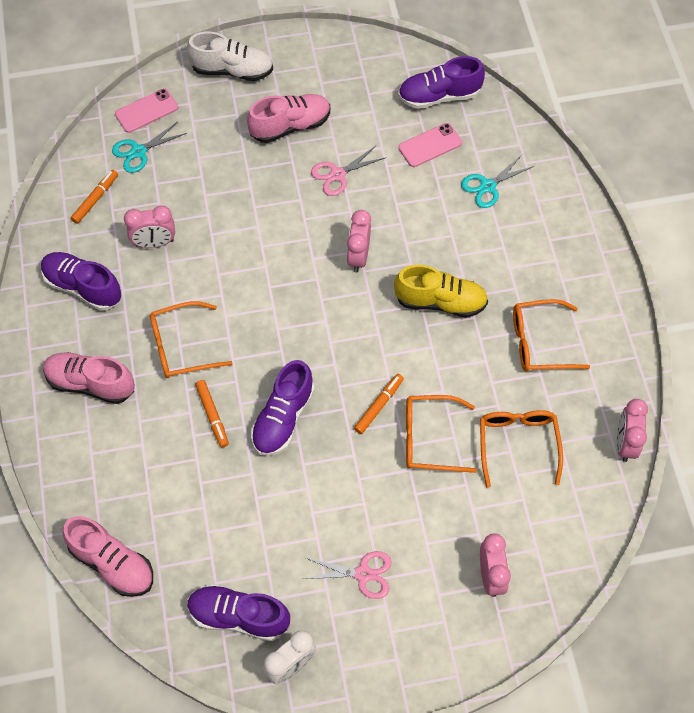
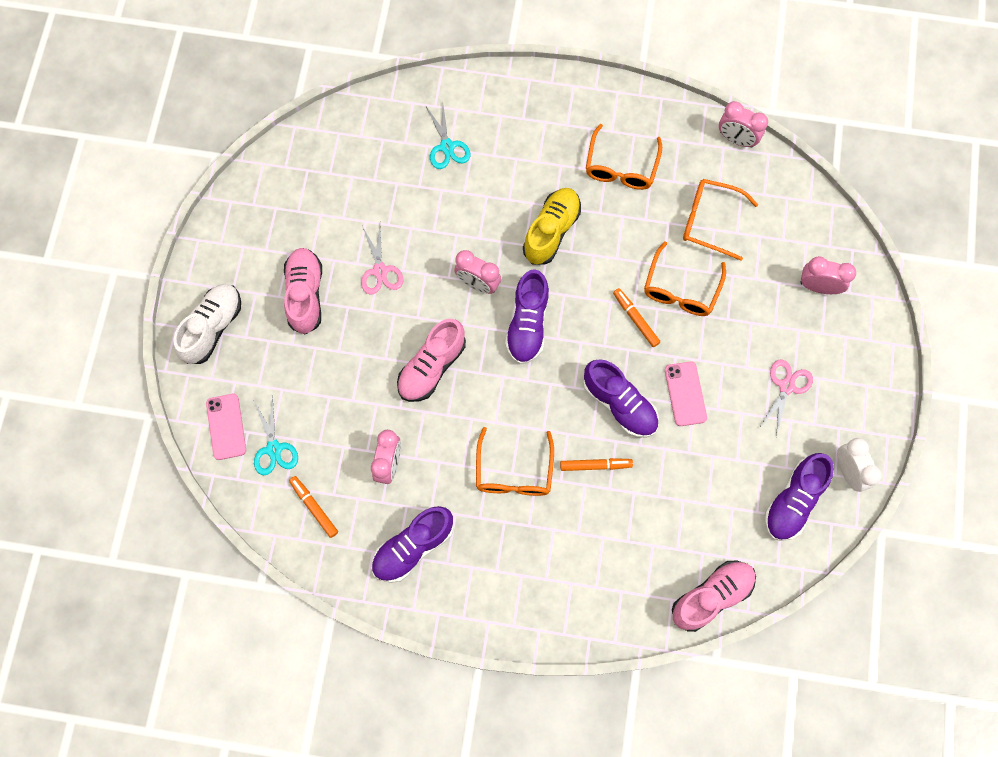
camera: 70 degrees left, 10 degrees up
pink shoe [43,352,135,404] -> pink shoe moved to [397,319,466,402]
purple shoe [398,56,485,109] -> purple shoe moved to [505,269,549,364]
pink phone [399,123,462,167] -> pink phone moved to [665,361,707,426]

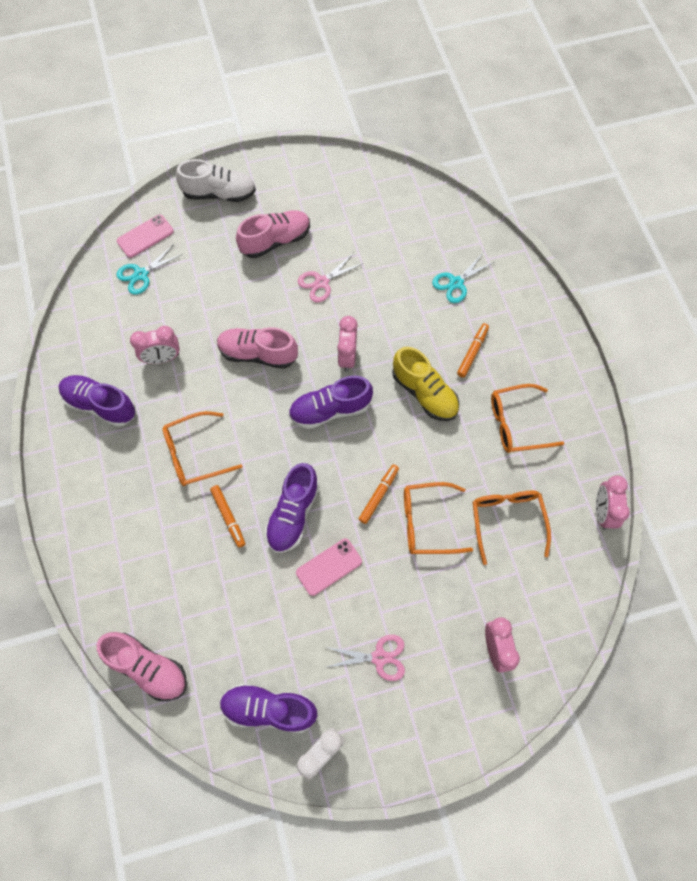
camera: 65 degrees right, 5 degrees down
orange marker [289,476,338,538] -> orange marker moved to [457,323,489,378]
yellow shoe [523,188,581,265] -> yellow shoe turned 45 degrees clockwise [392,347,459,421]

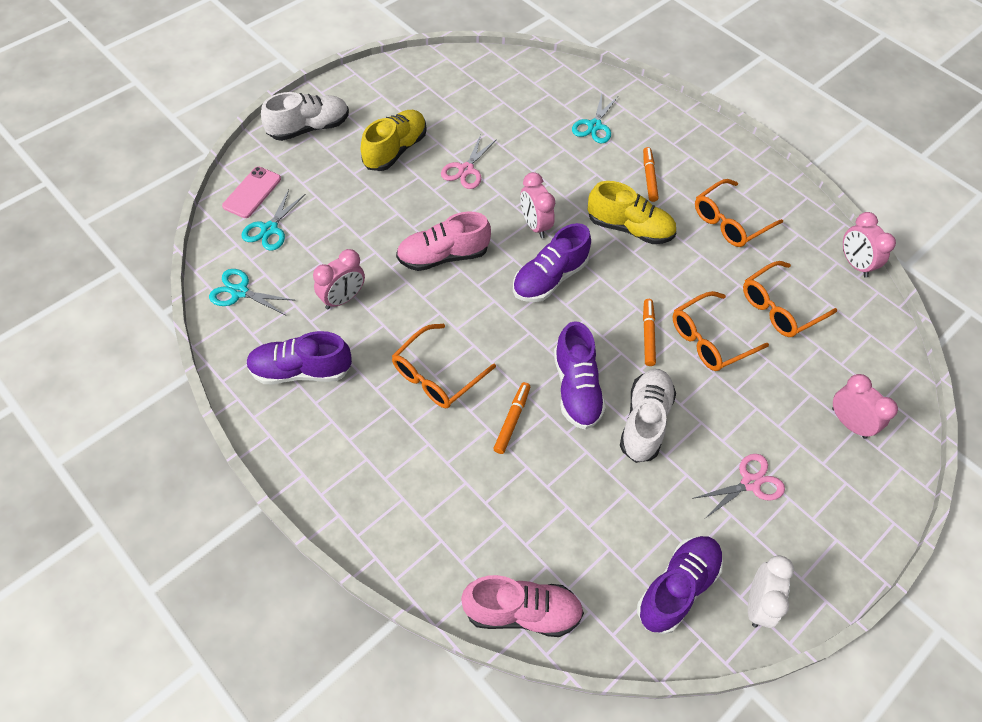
camera: 30 degrees left, 10 degrees down
orange marker [210,485,245,548] -> orange marker turned 105 degrees counterclockwise [493,382,530,454]
purple shoe [220,683,317,733] -> purple shoe turned 150 degrees clockwise [637,536,723,634]
pink shoe [236,210,310,258] -> yellow shoe [361,110,427,171]
pink phone [296,539,362,596] -> white shoe [620,369,676,463]
orange glasses [473,491,551,565] -> orange glasses turned 90 degrees counterclockwise [743,261,837,337]
none -> turquoise scissors [209,269,296,315]

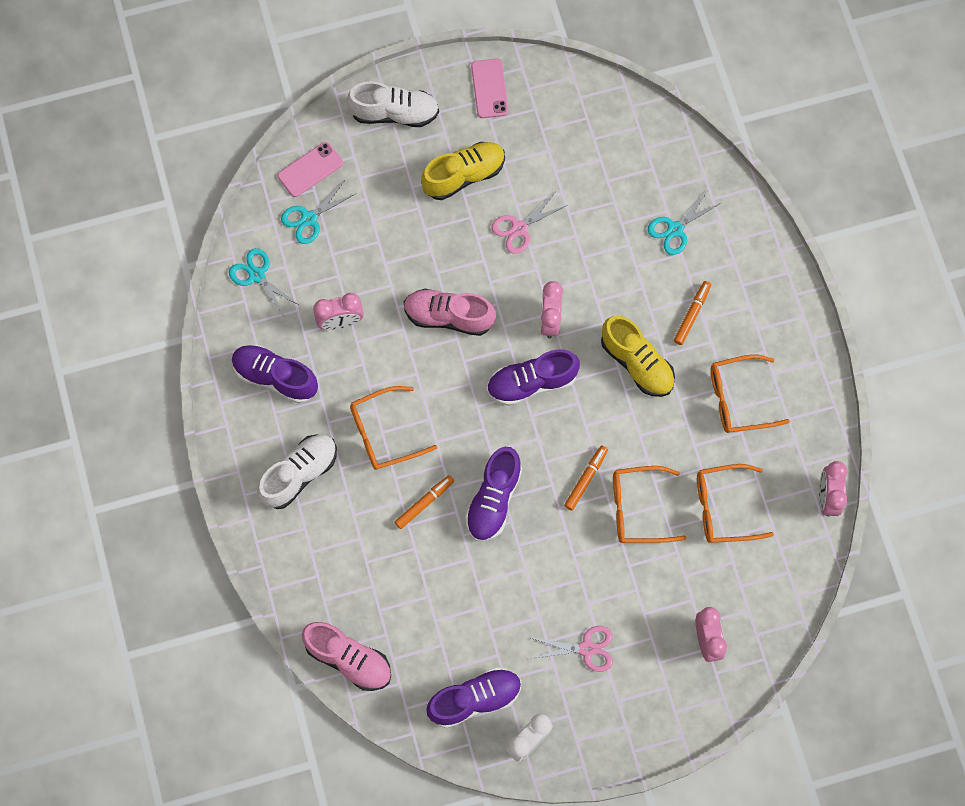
camera: 30 degrees right, 15 degrees up
white shoe [620,369,676,463] -> white shoe moved to [257,434,337,509]
none -> pink phone [471,59,508,118]

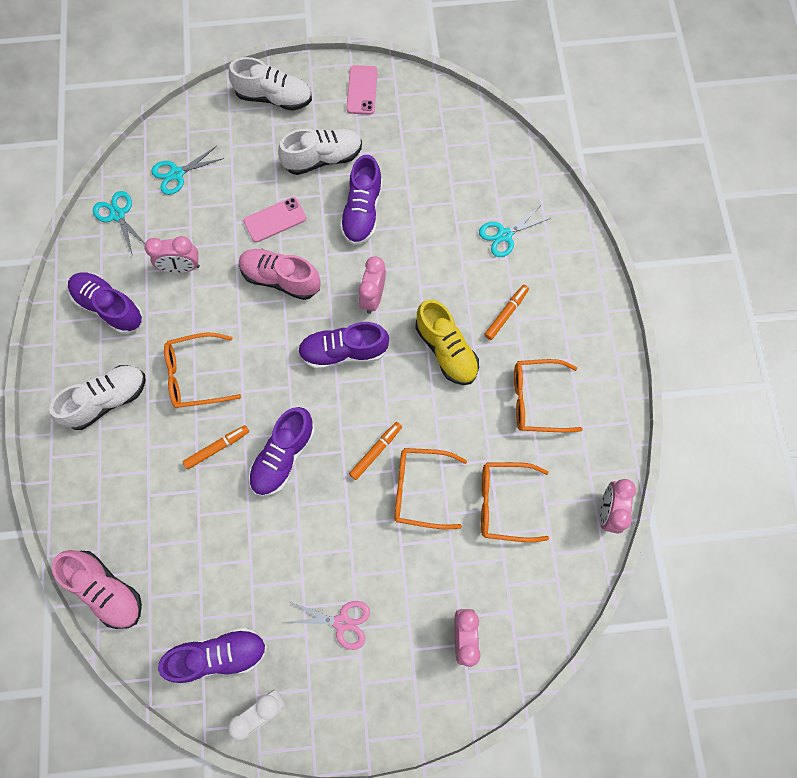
camera: 10 degrees right, 0 degrees up
pink phone [278,142,343,197] -> pink phone moved to [244,197,306,242]
yellow shoe [421,142,505,200] -> white shoe [278,129,362,175]
pink scissors [491,193,567,254] -> purple shoe [340,155,383,245]

